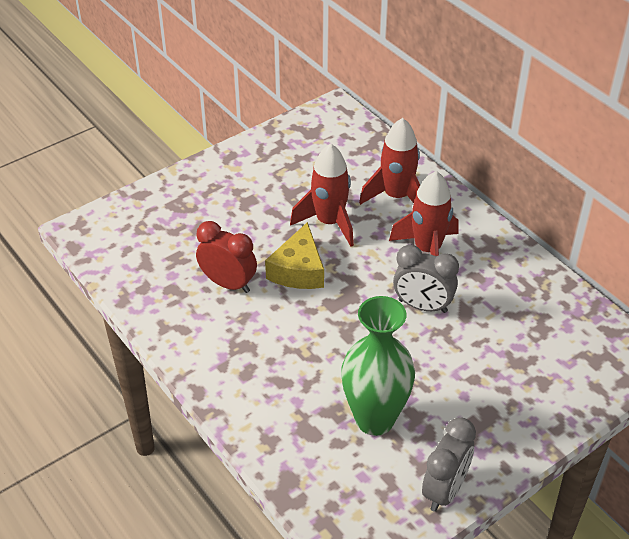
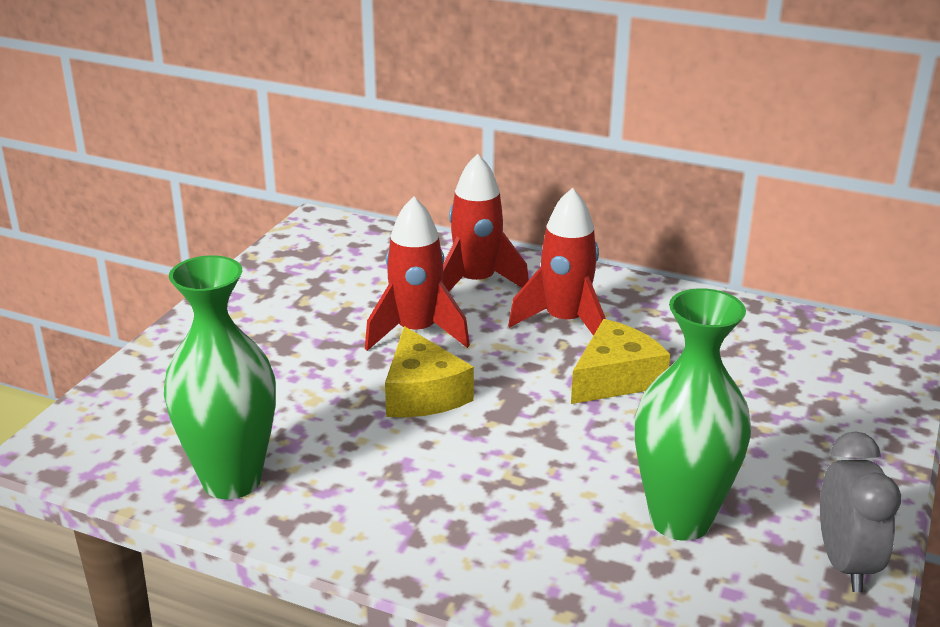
camera: 30 degrees left, 15 degrees down
red clock [196,221,257,293] -> none
grey clock [393,245,459,313] -> yellow cheese [571,319,670,404]
none -> green vase [164,255,276,499]

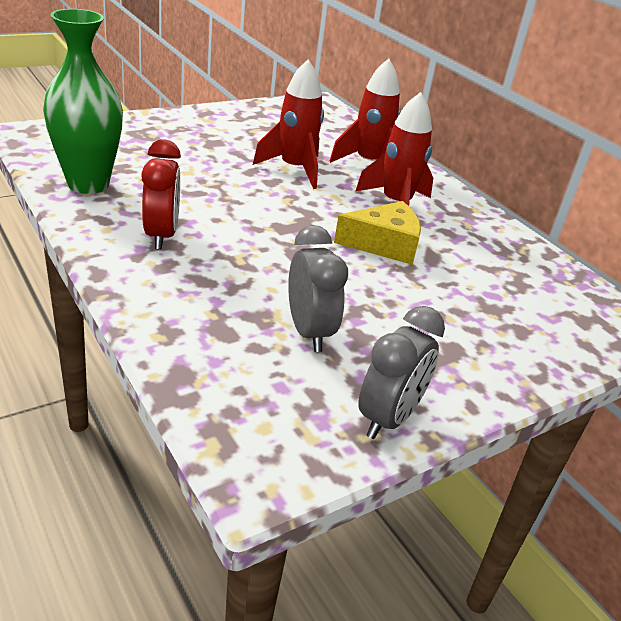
camera: 30 degrees right, 5 degrees up
yellow cheese [385,326,474,417] -> none
green vase [635,288,751,541] -> grey clock [288,225,348,352]
none -> red clock [141,139,181,250]

